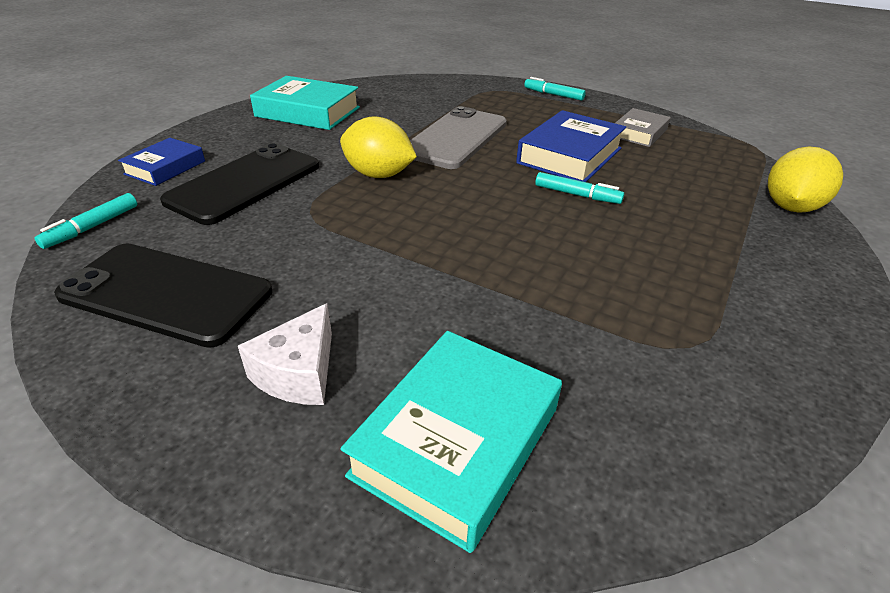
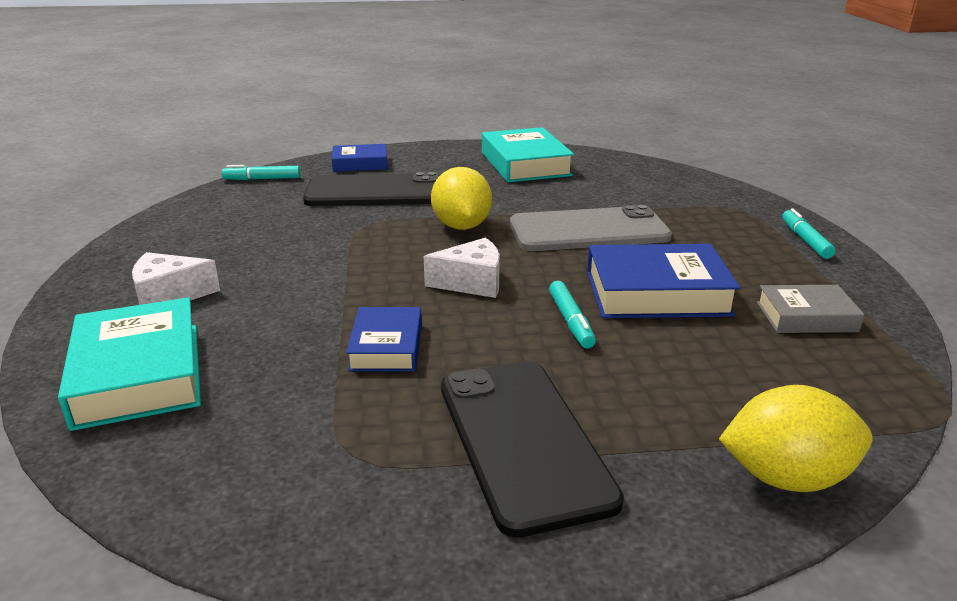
camera: 55 degrees right, 10 degrees down
black phone [54,243,272,348] -> black phone moved to [441,361,624,538]
turquoise book [340,331,562,553] -> turquoise book turned 75 degrees clockwise [58,297,201,431]
none -> blue book [346,307,422,372]
none -> white cheese [424,238,500,298]

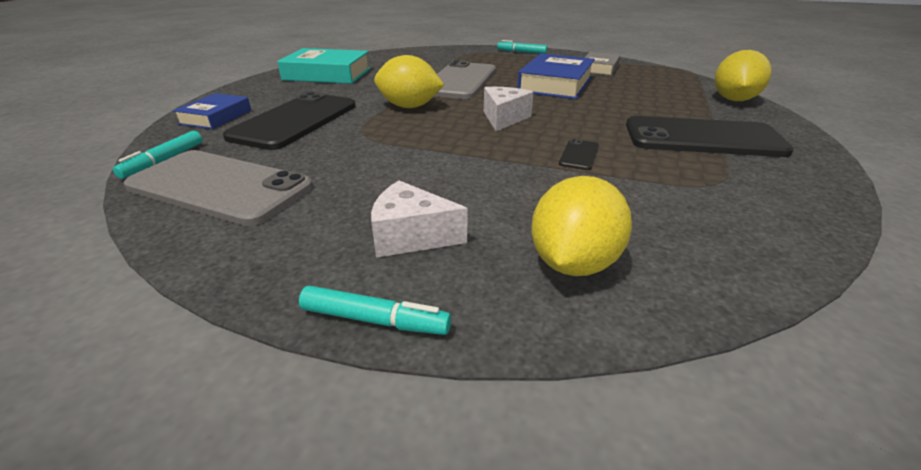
camera: 65 degrees left, 5 degrees up
turquoise book [58,297,201,431] -> yellow lemon [531,176,632,276]
white cheese [132,252,220,305] -> white cheese turned 90 degrees clockwise [371,181,468,258]
blue book [346,307,422,372] -> black phone [559,139,599,170]
turquoise marker [549,281,596,348] -> turquoise marker moved to [299,286,452,335]
none -> grey phone [124,150,313,226]

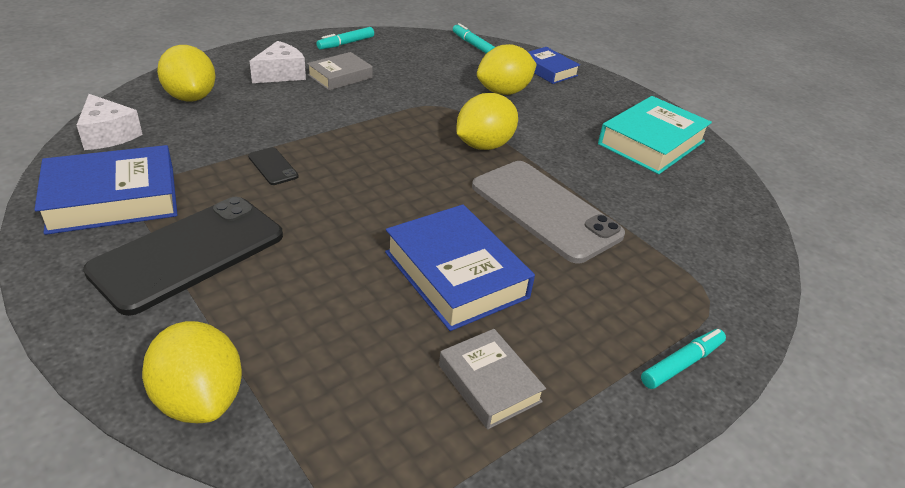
camera: 120 degrees right, 5 degrees up
grey phone [124,150,313,226] -> none
black phone [223,92,355,150] -> yellow lemon [477,44,537,95]
turquoise marker [299,286,452,335] -> turquoise marker moved to [316,27,374,50]
white cheese [484,87,534,131] -> white cheese moved to [77,94,143,150]
none -> blue book [34,145,178,235]
none -> grey book [307,52,373,91]

